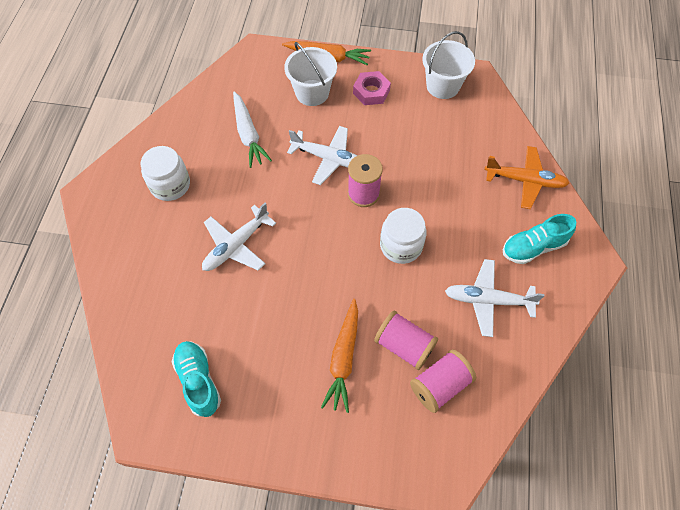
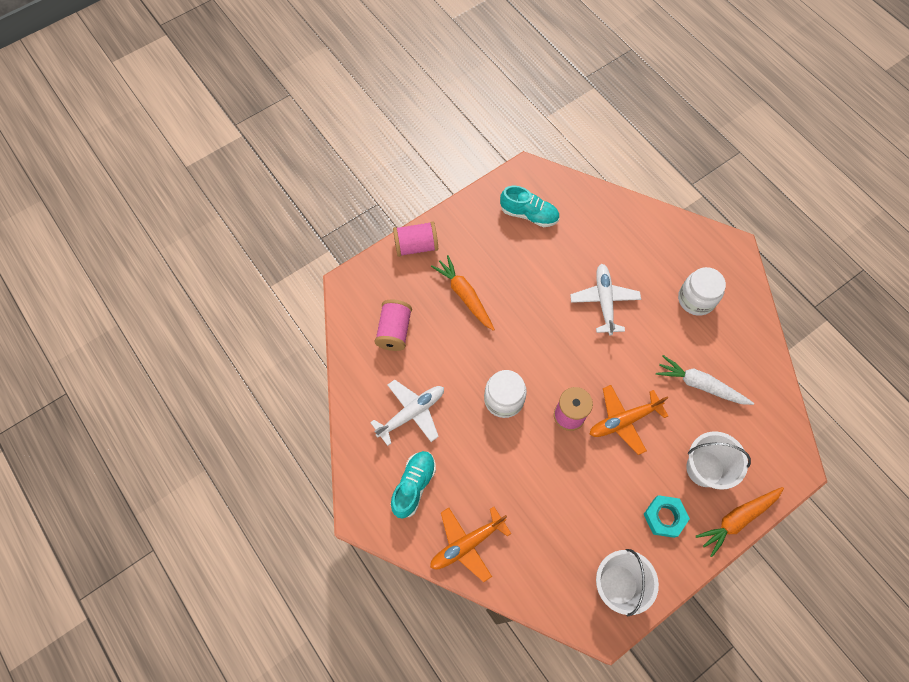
camera: 135 degrees right, 5 degrees up
white plane [287,126,357,185] -> orange plane [590,385,668,455]
pink nut [353,71,391,105] -> turquoise nut [644,495,690,538]
pink spool [374,311,438,370] -> pink spool moved to [393,221,438,257]

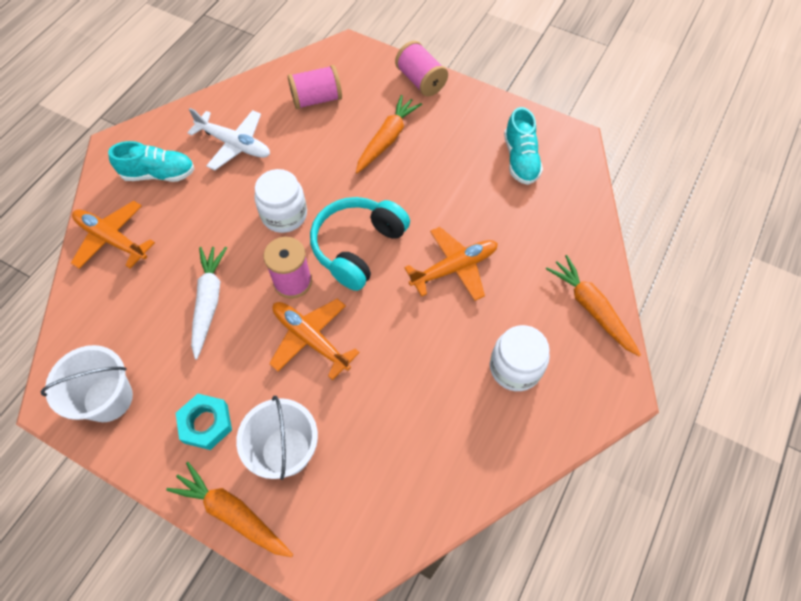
camera: 65 degrees right, 5 degrees down
white plane [570,264,641,336] -> orange plane [404,227,498,301]
white carrot [656,355,754,405] -> white carrot moved to [191,247,227,359]
none -> turquoise headphones [310,197,410,291]
none -> orange carrot [546,255,641,357]

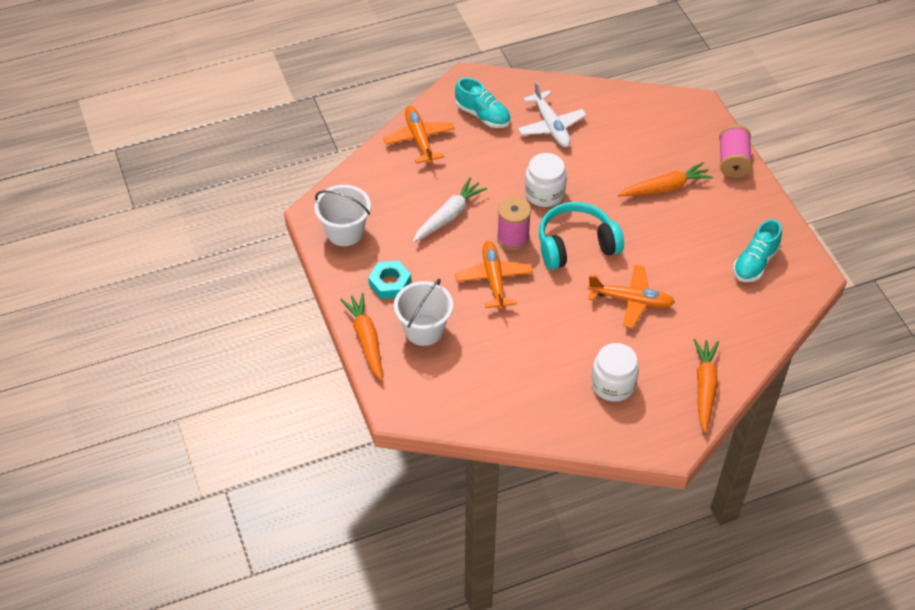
camera: 40 degrees right, 10 degrees down
pink spool [288,65,342,109] -> none

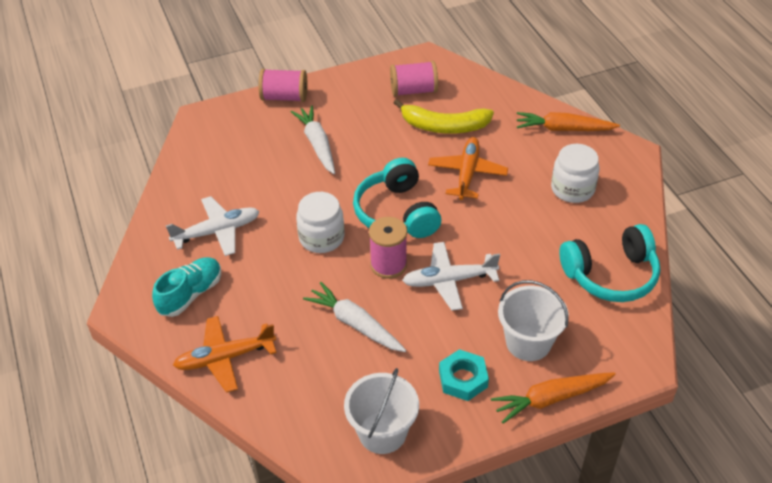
camera: 90 degrees left, 5 degrees down
orange plane [455,241,533,310] -> white plane [402,242,500,311]
orange carrot [618,162,713,196] -> white carrot [291,105,335,174]
turquoise shoe [733,219,782,282] -> pink spool [390,61,438,97]
none -> yellow banana [394,99,494,134]
none -> turquoise headphones [559,224,660,302]

